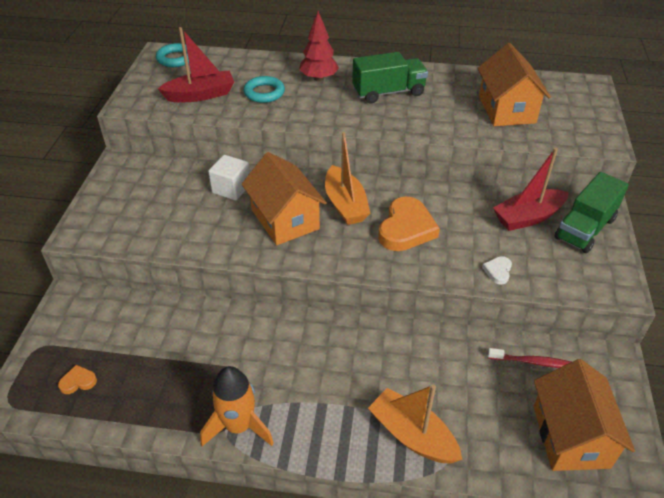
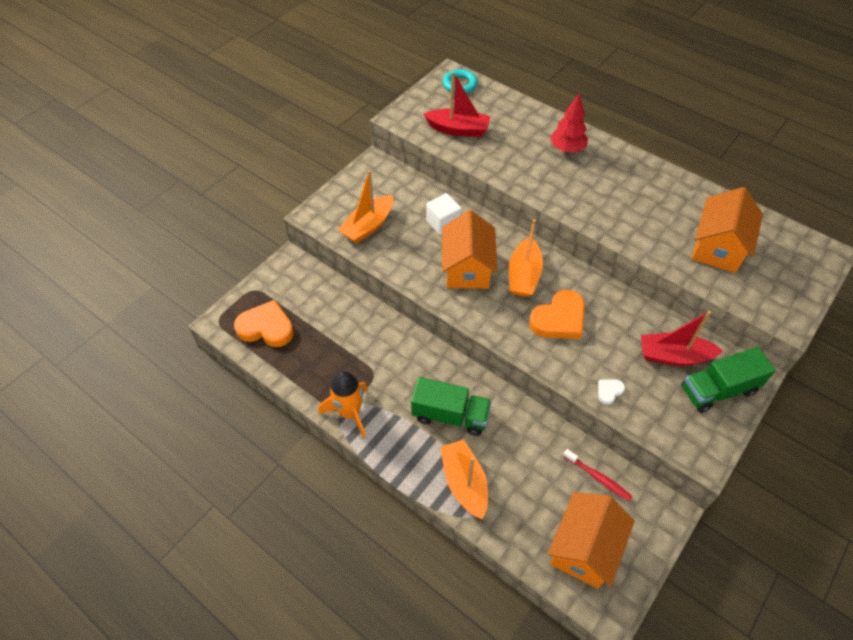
camera: 30 degrees right, 10 degrees up
orange heart [58,365,97,394] -> orange heart [234,300,294,347], size x2.18
turquoise ring [244,76,285,103] -> none
green truck [352,52,428,103] -> green truck moved to [411,377,491,436]
none -> orange boat [338,170,393,244]

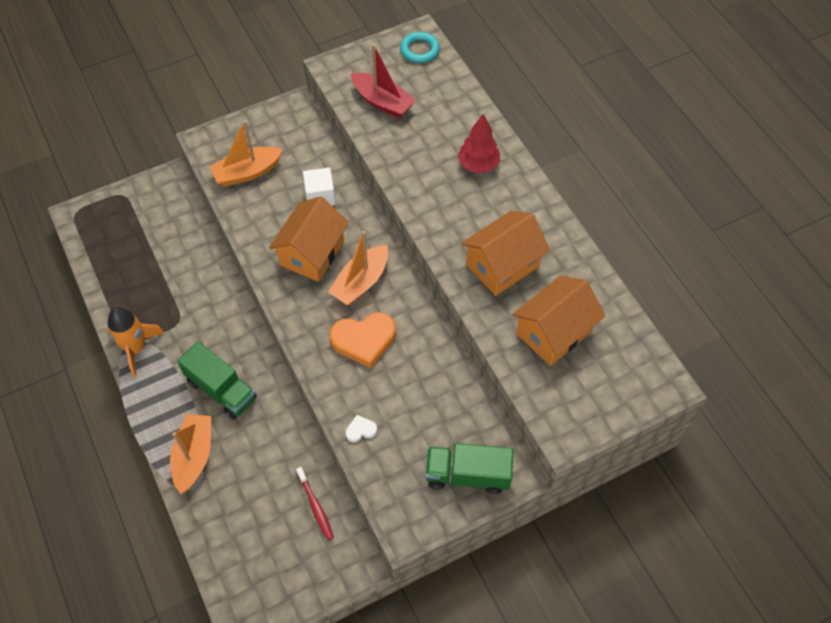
camera: 25 degrees right, 5 degrees up
orange heart [234,300,294,347] -> none
orange house [548,492,635,589] -> orange house moved to [461,211,550,296]
red boat [641,311,723,366] -> none

